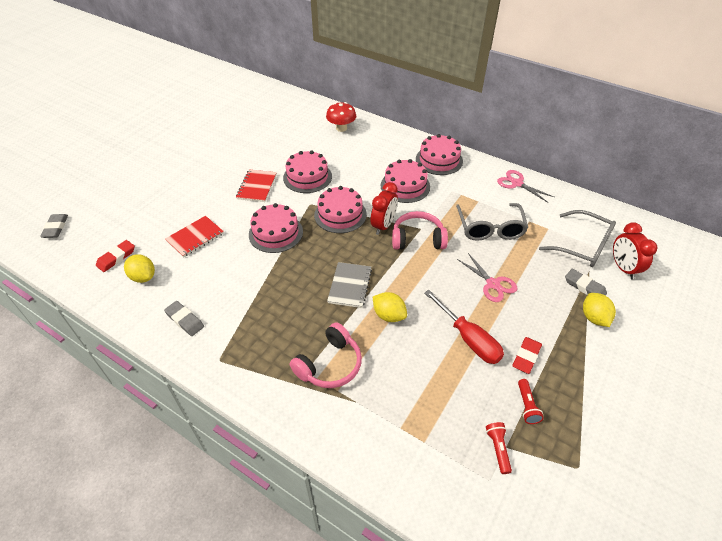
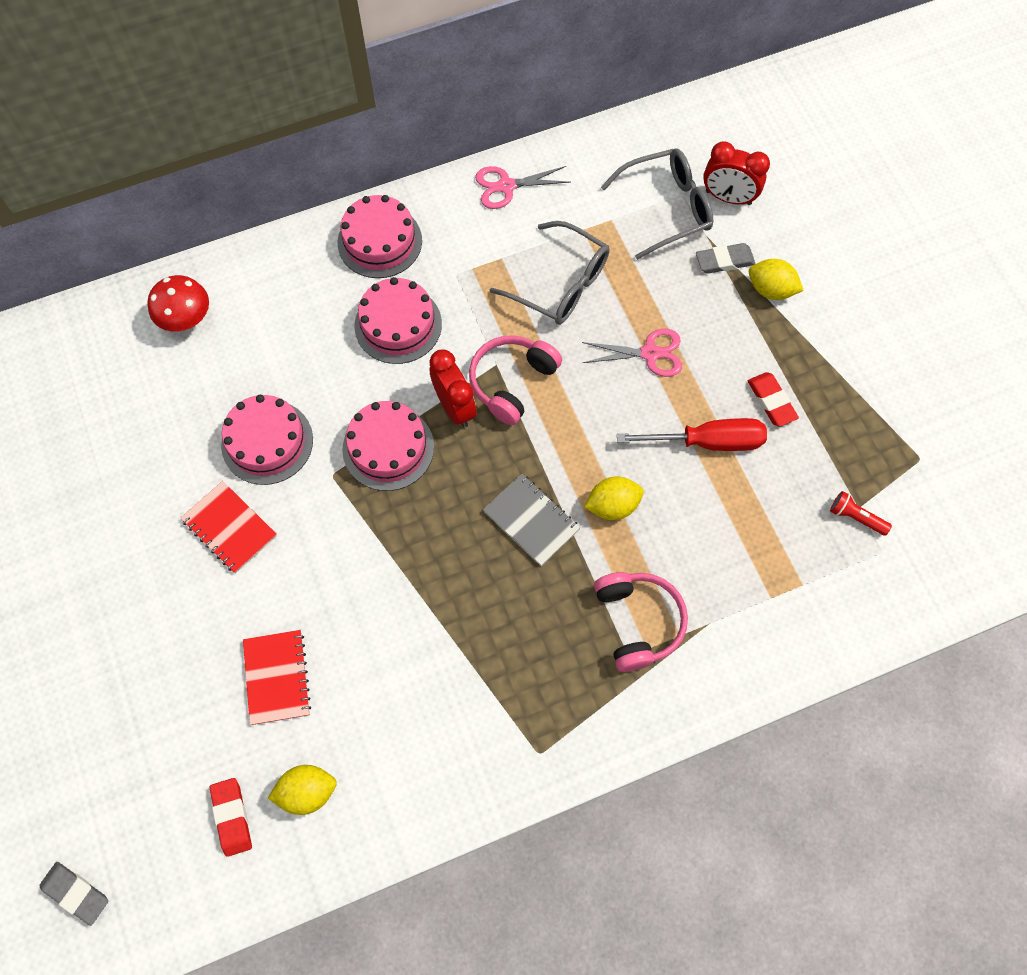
camera: 55 degrees left, 20 degrees up
grey eraser [164,301,204,336] -> none
pink cake [249,203,303,253] -> none
red flashlight [518,379,544,424] -> none

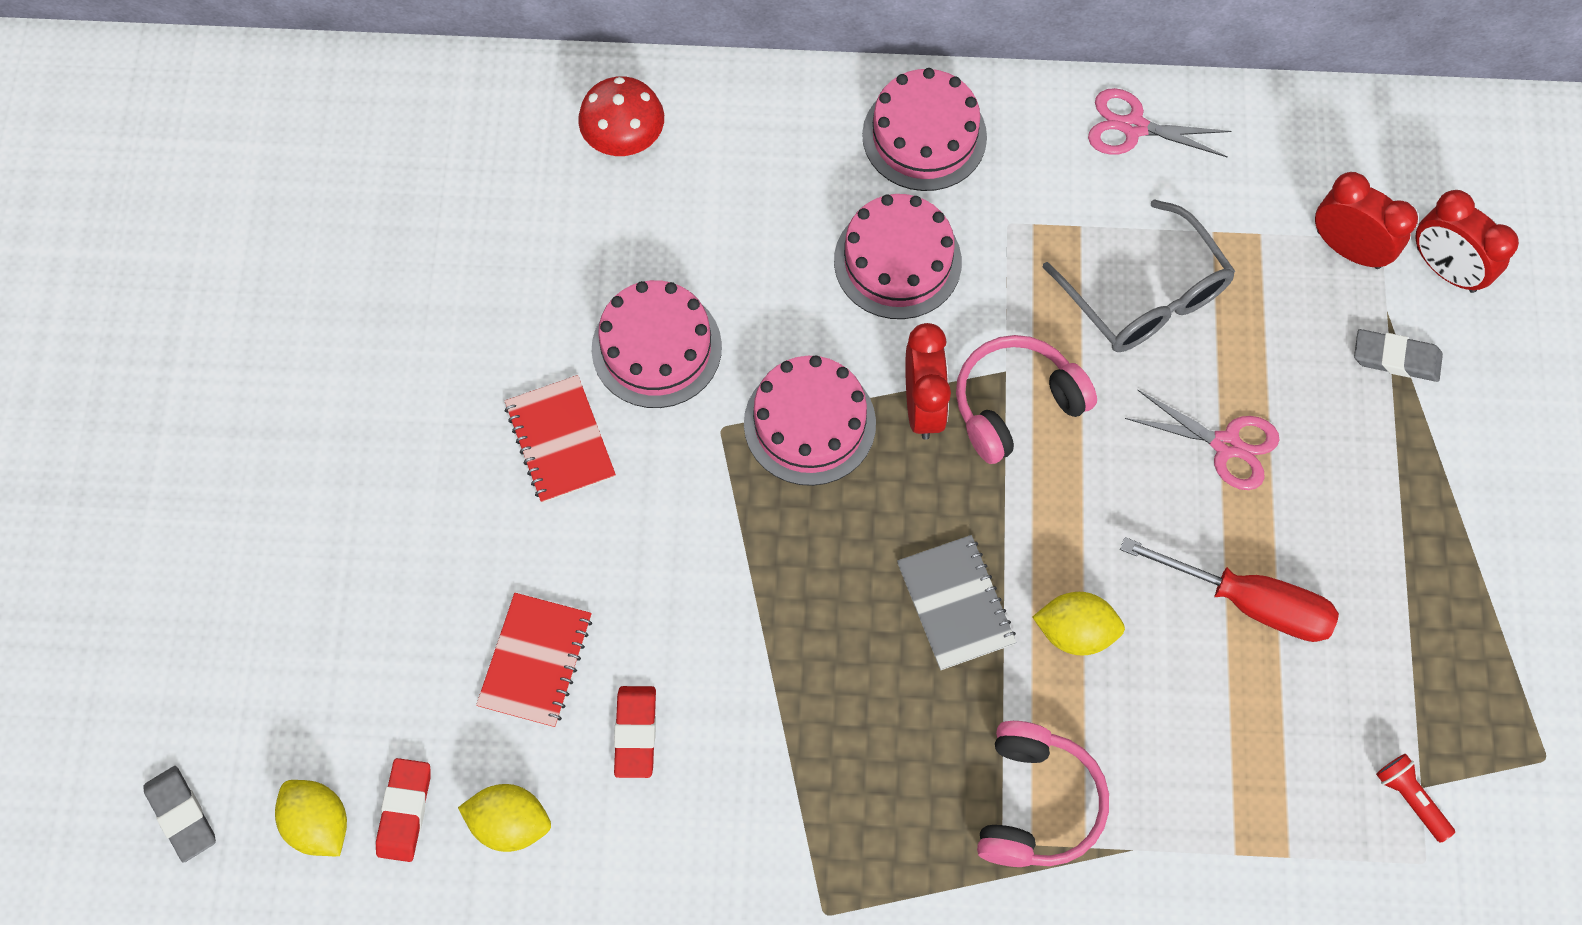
camera: 25 degrees right, 0 degrees up
grey glasses [601,148,713,260] -> red clock [1315,172,1418,269]
red eraser [748,372,799,427] -> red eraser moved to [614,686,656,778]
yellow lemon [749,259,804,300] -> yellow lemon moved to [275,780,347,856]

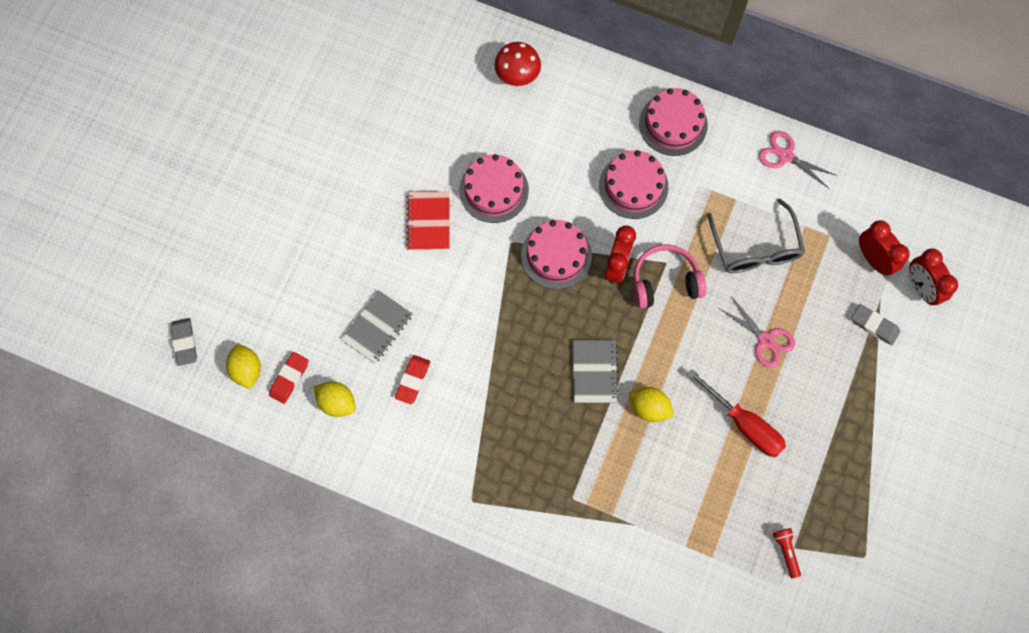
camera: 20 degrees right, 5 degrees up
red notebook [476,593,592,728] -> grey notebook [341,291,413,364]
pink headphones [977,721,1109,867] -> none

